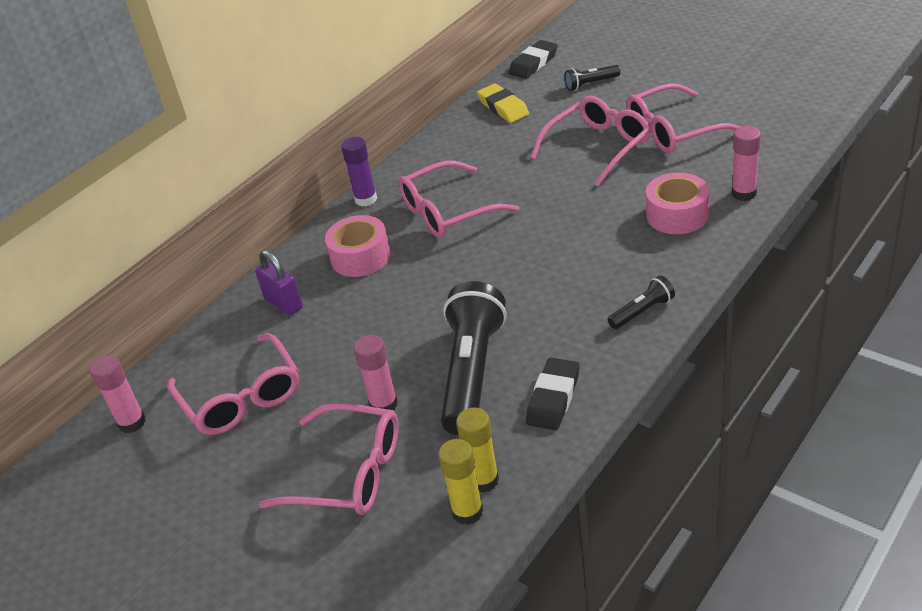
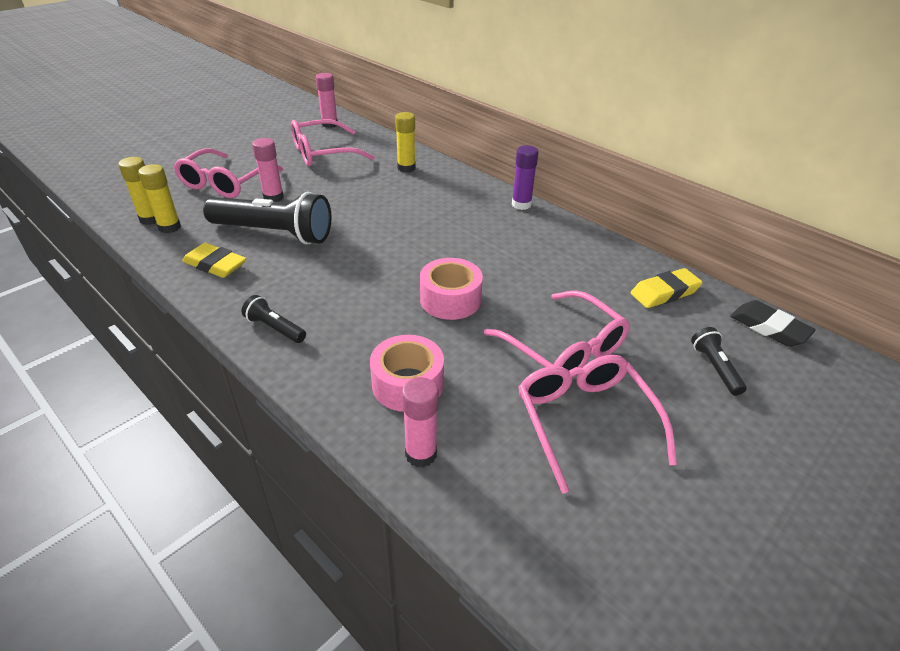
camera: 90 degrees right, 0 degrees up
purple padlock [255,250,303,316] -> yellow glue stick [395,112,416,173]
pink tape [325,215,391,277] -> pink tape moved to [420,258,483,320]
pink glasses [398,161,520,238] -> none
black eraser [526,358,579,430] -> yellow eraser [182,243,246,278]
black flashlight [608,275,675,329] -> black flashlight turned 150 degrees clockwise [242,295,306,343]

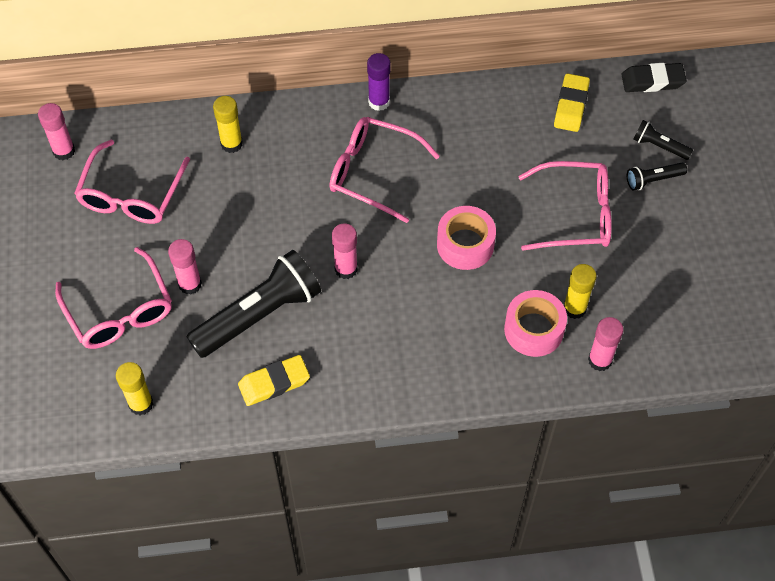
camera: 50 degrees left, 20 degrees up
yellow glue stick [138,164,181,233] -> yellow glue stick moved to [564,264,597,319]
black flashlight [242,295,306,343] -> black flashlight moved to [627,163,687,191]
pink glasses [518,355,677,494] -> pink glasses moved to [329,117,440,223]
none -> pink glue stick [332,223,358,279]

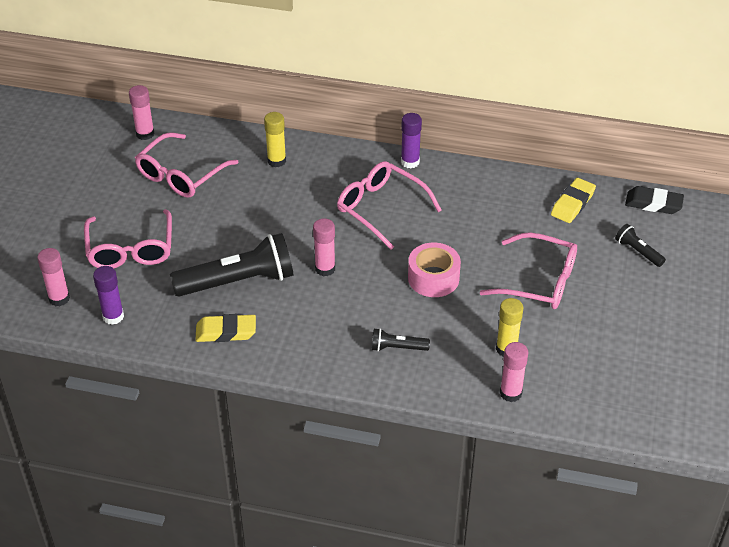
camera: 20 degrees right, 15 degrees down
yellow glue stick [116,362,153,415] -> purple glue stick [93,266,124,325]
pink glue stick [168,239,202,294] -> pink glue stick moved to [37,248,70,306]
pink tape [504,290,567,357] -> none
black flashlight [627,163,687,191] -> black flashlight moved to [372,328,430,351]

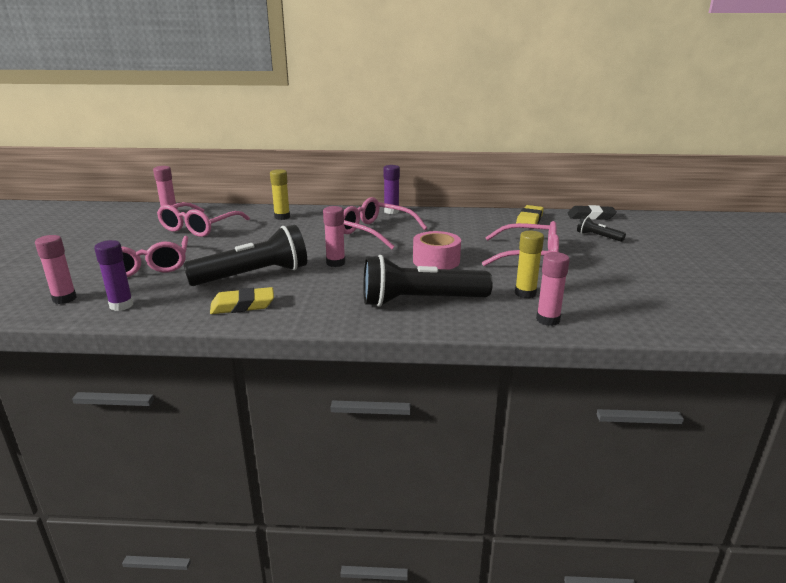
camera: 10 degrees left, 20 degrees down
black flashlight [372,328,430,351] -> black flashlight [363,255,493,307], size x2.18

